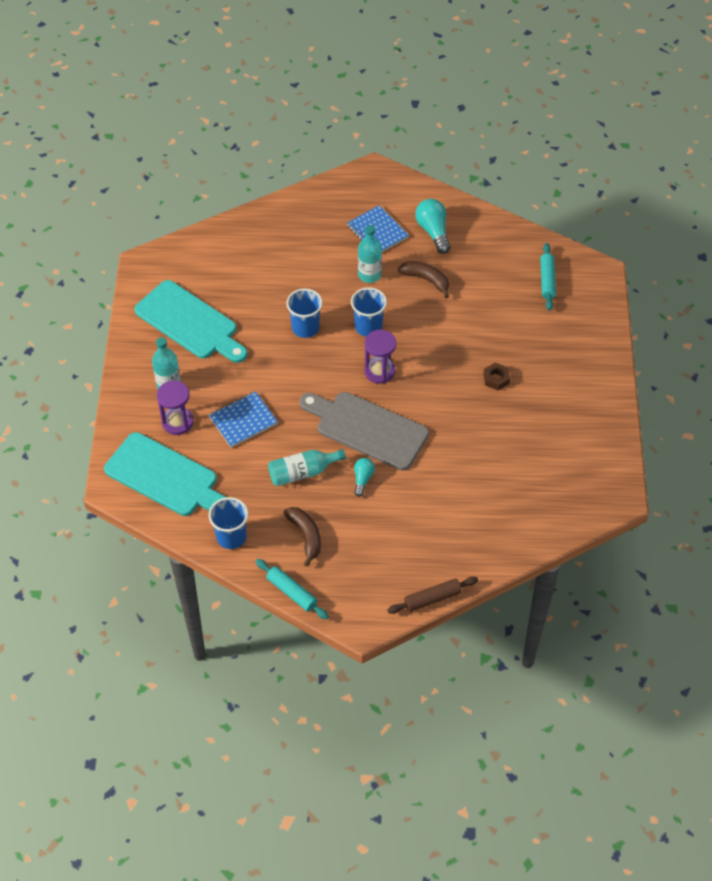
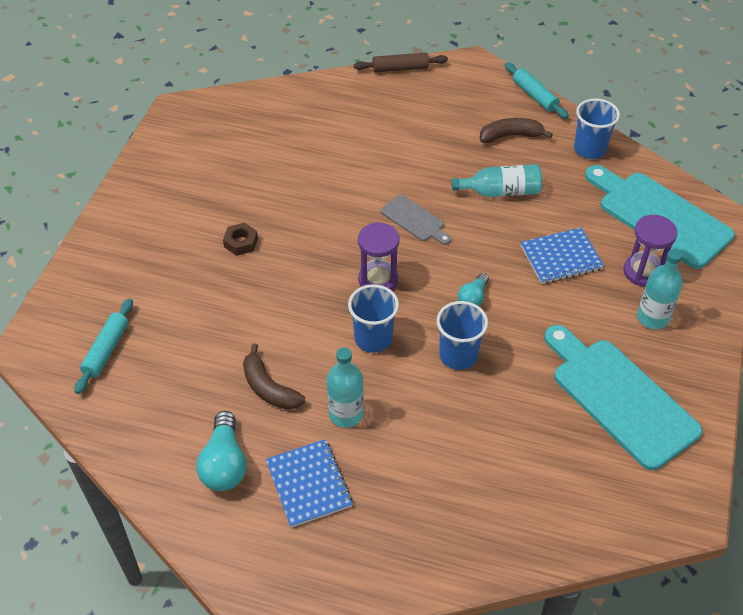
camera: 165 degrees left, 5 degrees down
brown banana [283,507,321,567] -> brown banana turned 90 degrees clockwise [480,118,553,143]
grey cutting board [299,392,429,470] -> grey cutting board [381,195,451,245], size x0.50
turquoise light bulb [354,458,375,497] -> turquoise light bulb moved to [458,273,489,306]

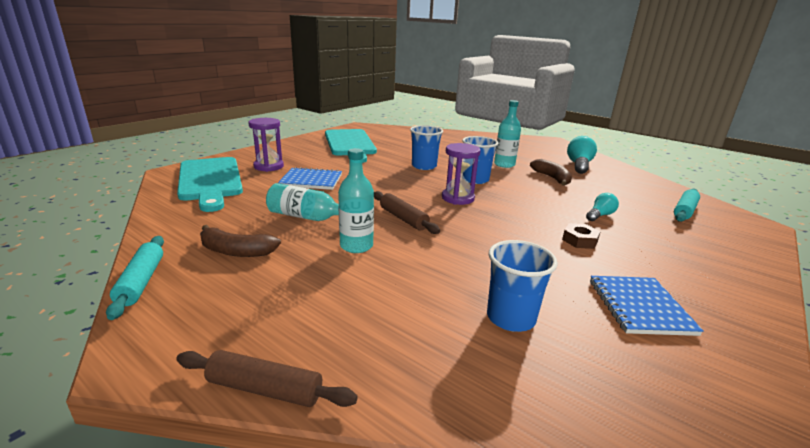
camera: 160 degrees left, 25 degrees down
blue notebook [266,439,353,528] -> blue notebook moved to [590,276,704,336]
grey cutting board [381,195,451,245] -> brown rolling pin [374,191,440,234]
turquoise light bulb [458,273,489,306] -> turquoise light bulb moved to [586,193,619,221]
blue cup [574,98,620,159] -> blue cup moved to [487,240,558,332]
turquoise bottle [637,249,683,329] -> turquoise bottle moved to [338,148,374,253]

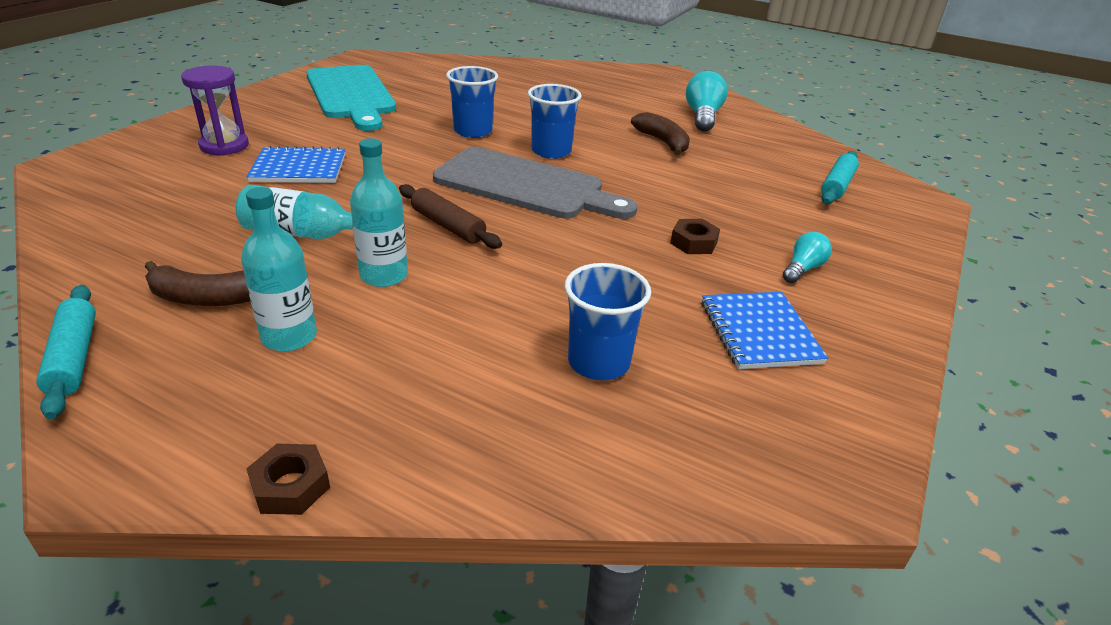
camera: 10 degrees left, 10 degrees up
turquoise cutting board [177,157,243,212] -> none
brown rolling pin [177,350,358,407] -> brown nut [246,444,330,515]
purple hourglass [442,143,481,205] -> grey cutting board [433,147,638,219]
turquoise bottle [494,100,521,168] -> turquoise bottle moved to [241,187,317,351]
turquoise light bulb [586,193,619,221] -> turquoise light bulb moved to [783,232,832,283]

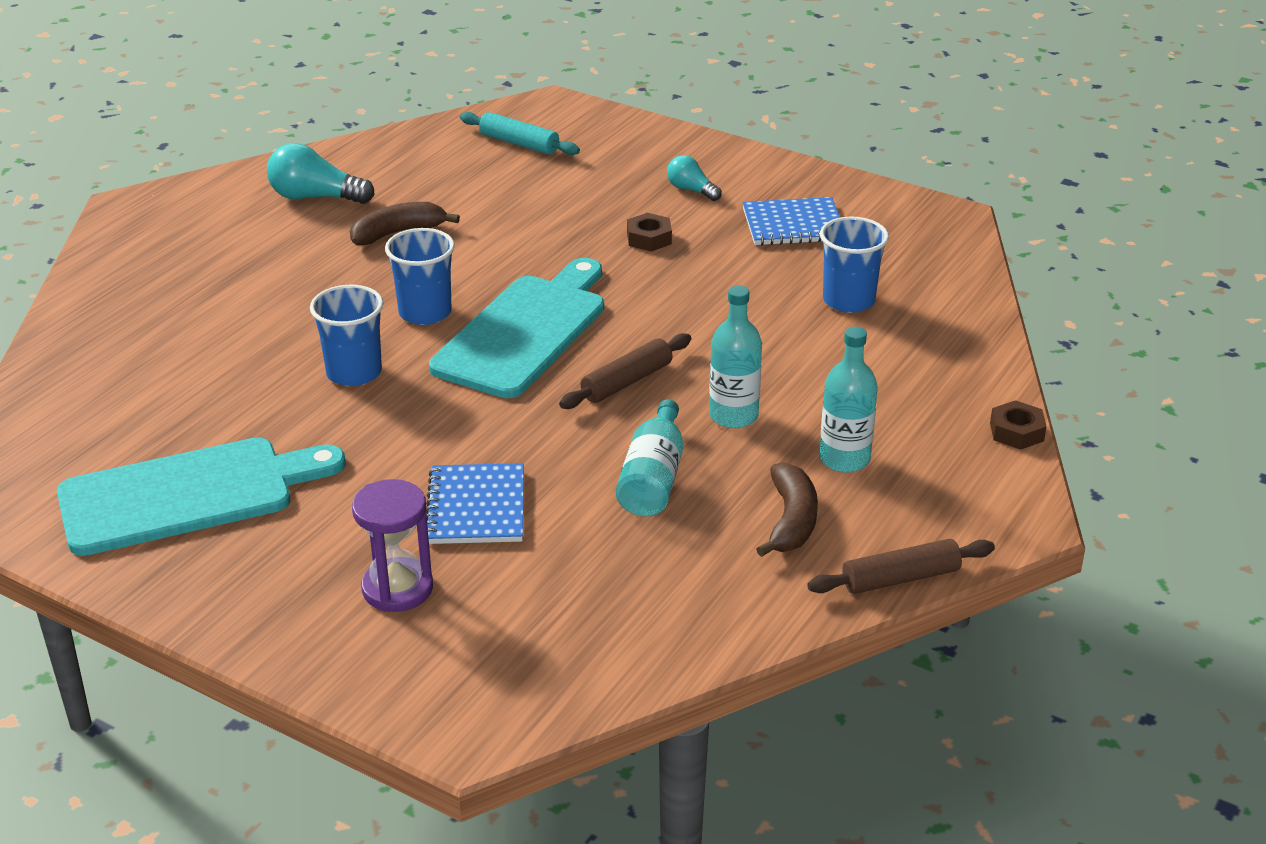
camera: 85 degrees left, 0 degrees up
turquoise rolling pin [36,285,96,419] -> brown rolling pin [807,539,995,594]
grey cutting board [433,147,638,219] -> turquoise cutting board [429,258,604,398]

